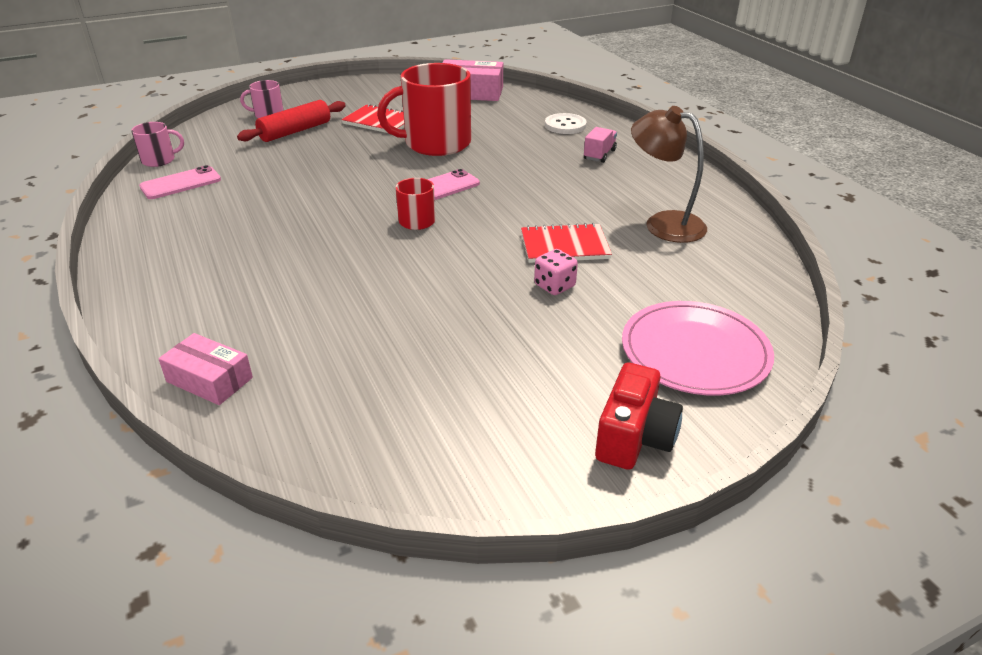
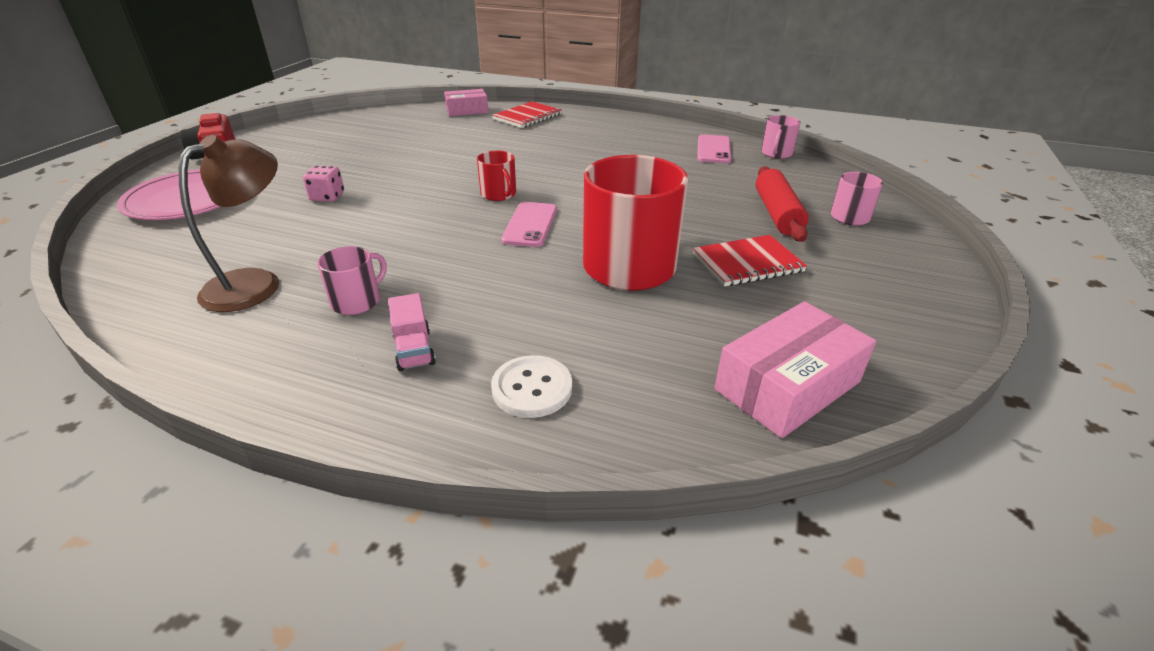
camera: 135 degrees right, 0 degrees up
red notebook [521,223,612,263] -> red notebook moved to [492,101,561,128]
brown lamp [631,106,707,243] -> brown lamp turned 45 degrees counterclockwise [179,135,279,312]
none -> pink mug [317,246,387,315]

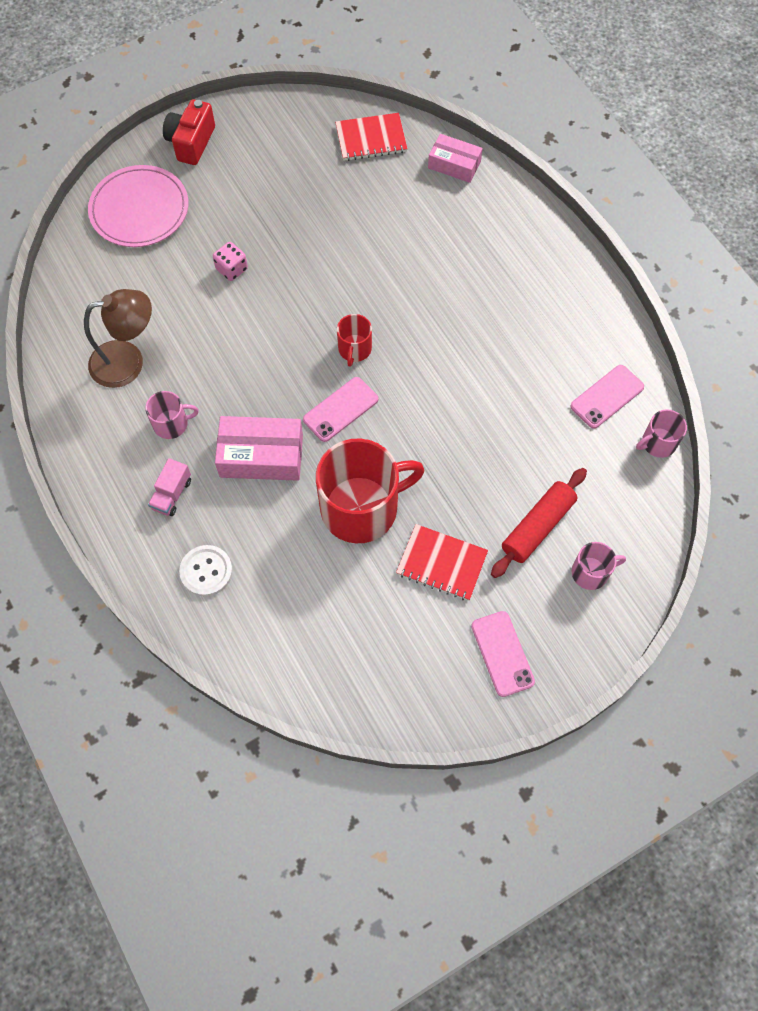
camera: 40 degrees right, 30 degrees up
red notebook [492,101,561,128] -> red notebook moved to [335,113,408,161]
pink box [715,301,876,438] -> pink box moved to [215,416,303,481]
none -> pink phone [471,611,535,697]

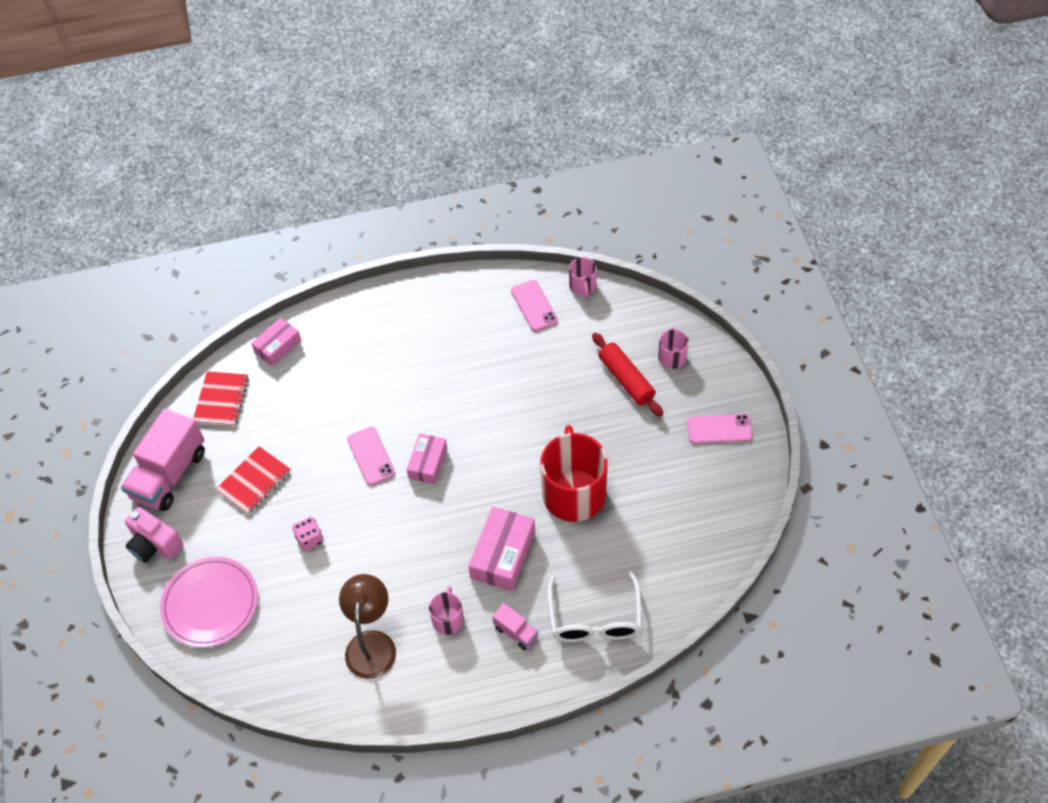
camera: 70 degrees left, 10 degrees down
red camera [163,99,215,165] -> pink camera [125,507,183,563]
white button [179,545,233,597] -> white glasses [547,571,642,642]
pink phone [303,377,378,442] -> pink phone moved to [347,427,395,486]
red mug [337,314,372,367] -> pink box [407,434,447,484]
red notebook [396,524,488,601] -> red notebook moved to [216,446,291,514]
none -> pink truck [121,409,205,511]

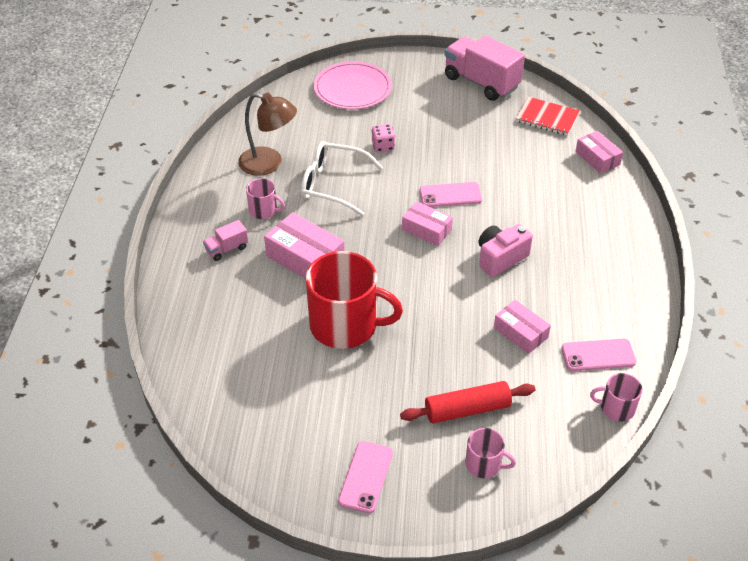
camera: 105 degrees right, 10 degrees down
pink camera [125,507,183,563] -> pink camera moved to [478,224,533,277]
red notebook [216,446,291,514] -> none
white glasses [547,571,642,642] -> white glasses moved to [301,141,383,216]
none -> pink box [494,300,551,354]

